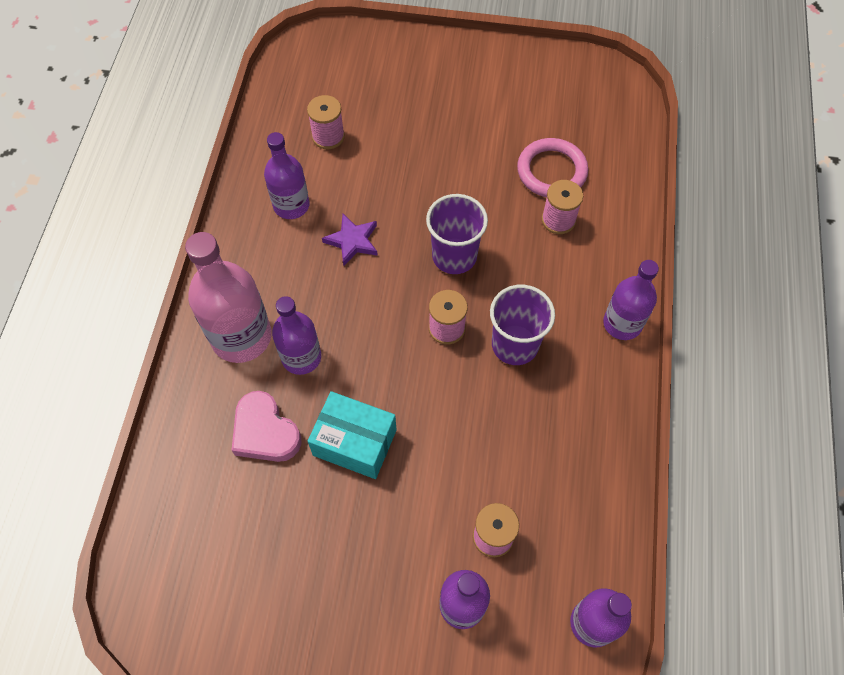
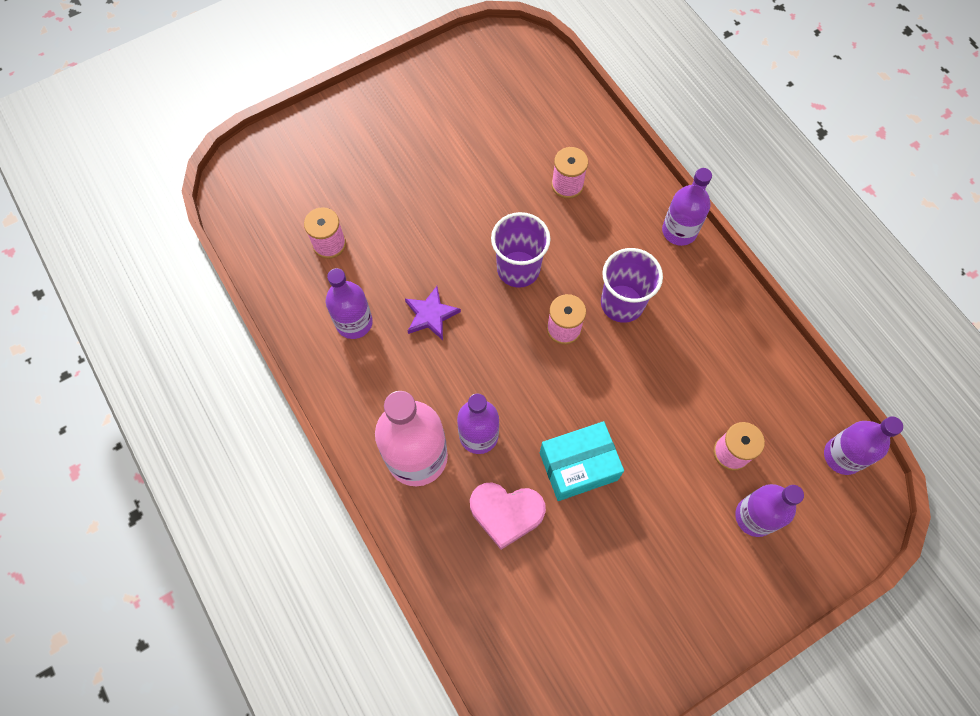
camera: 40 degrees left, 5 degrees up
pink ring [517,138,588,197] -> none

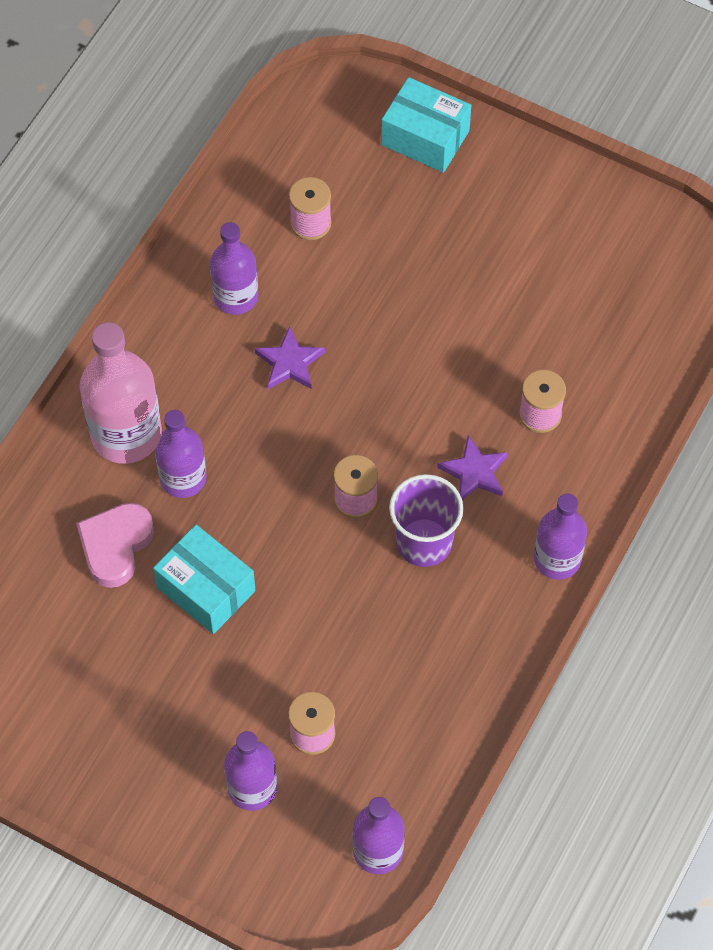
camera: 60 degrees right, 5 degrees down
pink heart [470,483,546,550] -> pink heart turned 45 degrees clockwise [76,503,154,588]
purple cup [491,212,550,288] -> none
none -> turquoise box [381,77,471,173]
none -> purple star [437,435,508,500]

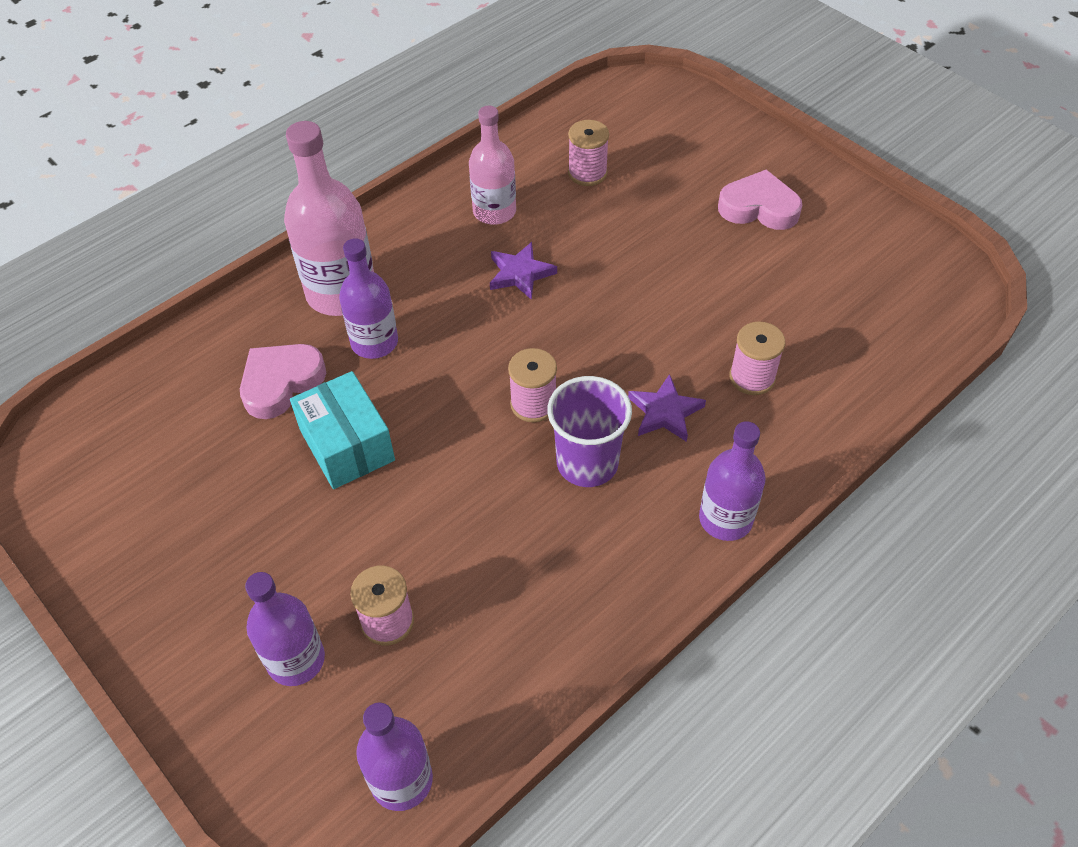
camera: 20 degrees right, 10 degrees down
purple bottle [210,222,258,315] -> pink bottle [469,106,516,225]
turquoise box [381,77,471,173] -> none
none -> pink heart [718,170,802,230]

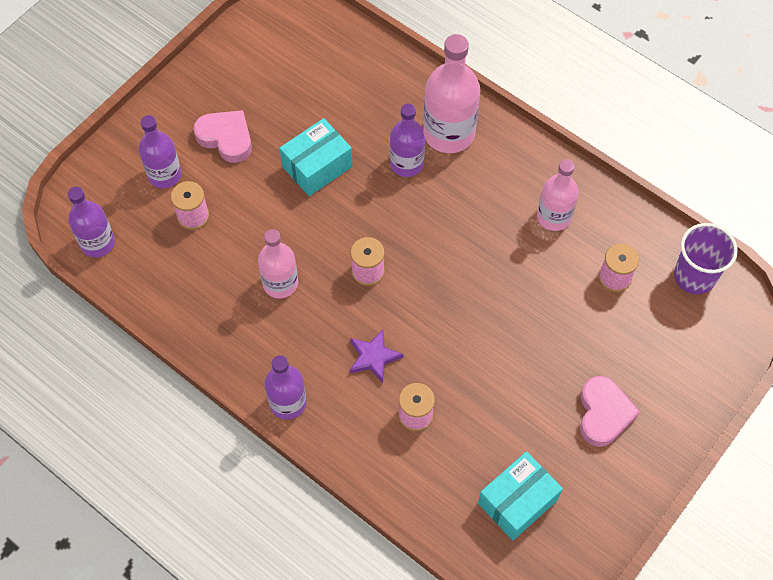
camera: 80 degrees right, 10 degrees up
pink heart [240,344,326,419] -> pink heart moved to [194,110,252,163]
purple star [490,242,557,300] -> none
purple cup [547,376,632,487] -> purple cup moved to [674,223,738,294]
none -> pink bottle [258,229,298,299]
none -> turquoise box [478,451,563,540]

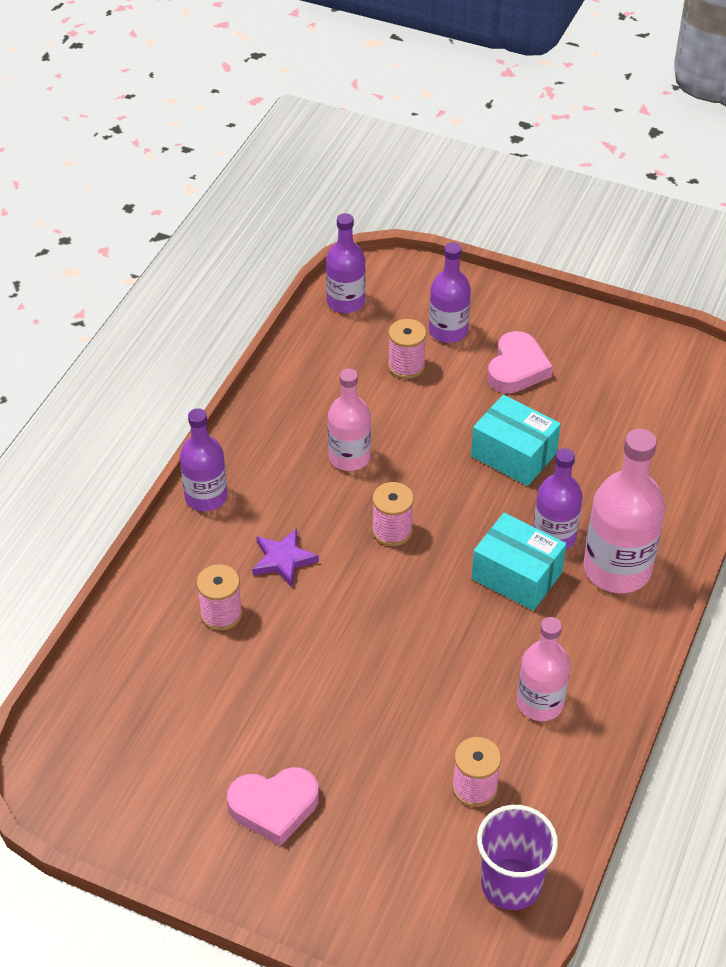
camera: 75 degrees right, 15 degrees down
turquoise box [478,451,563,540] -> turquoise box moved to [472,513,566,611]

